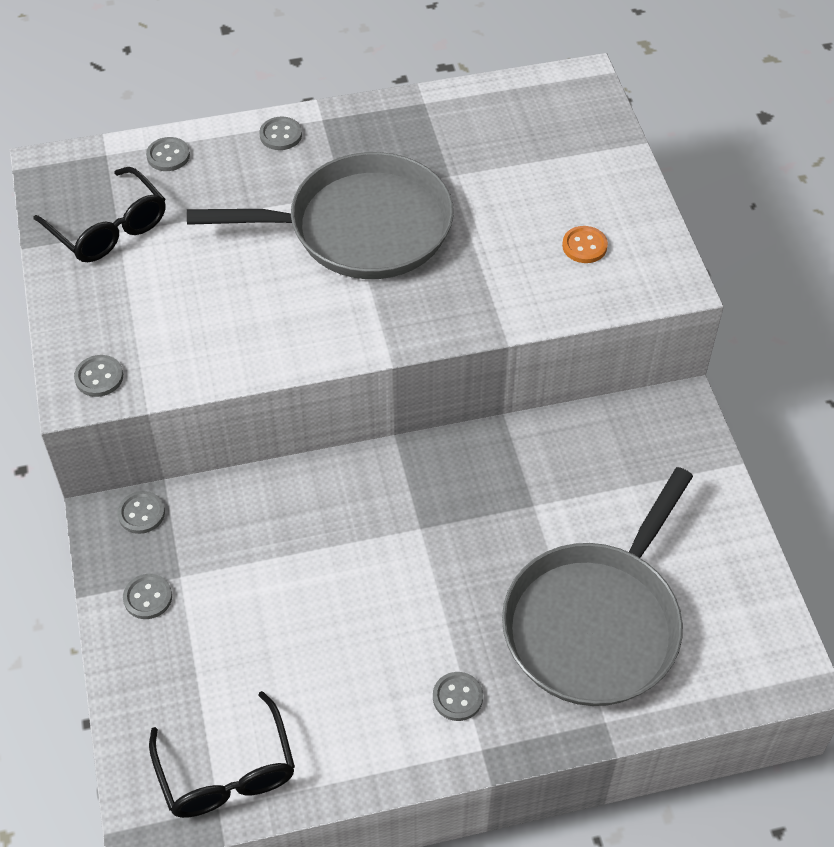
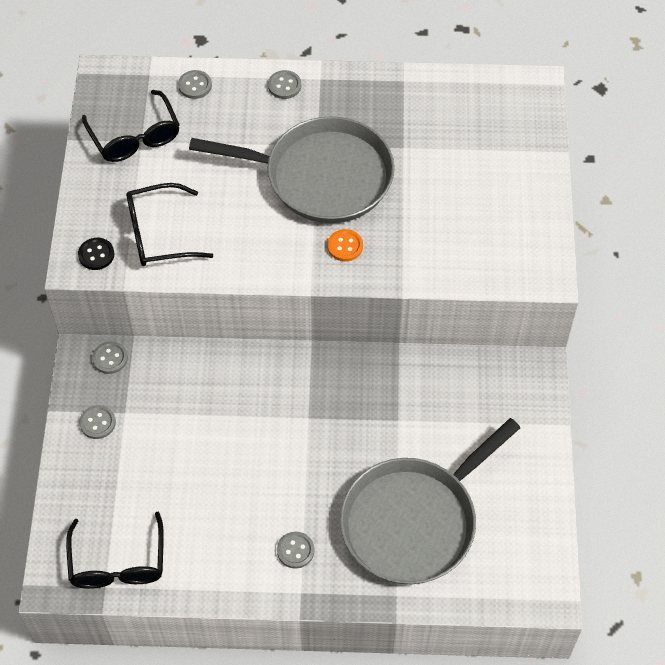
camera: 15 degrees right, 5 degrees up
grey button [74,355,123,397] -> black button [78,238,114,270]
orange button [562,226,608,263] -> orange button moved to [328,229,363,261]
none -> black glasses [126,183,214,266]

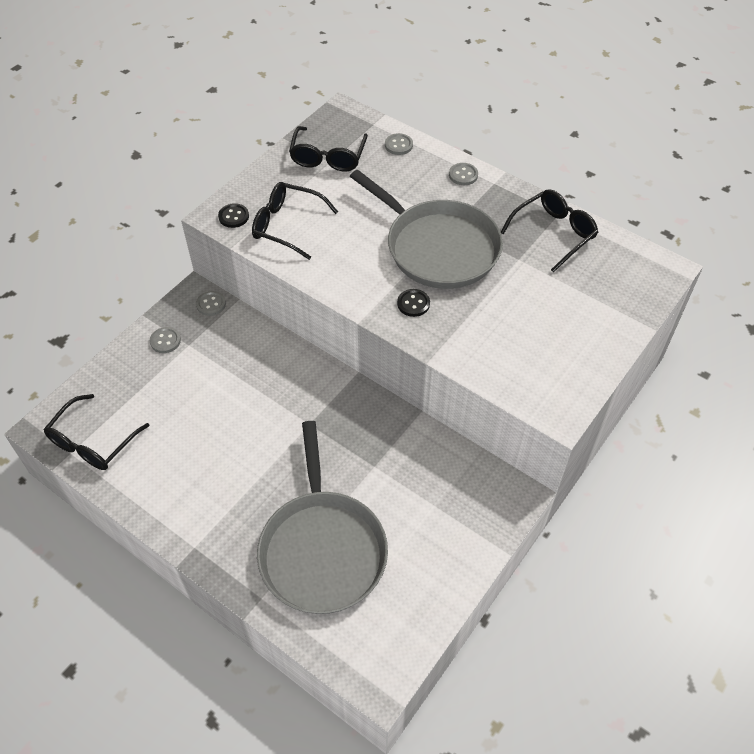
camera: 35 degrees right, 5 degrees down
grey button [277,532,314,569] -> none
orange button [328,229,363,261] -> black button [397,289,430,317]
grey pan [340,418,520,584] -> grey pan turned 90 degrees counterclockwise [257,421,388,614]
none -> black glasses [501,189,598,273]

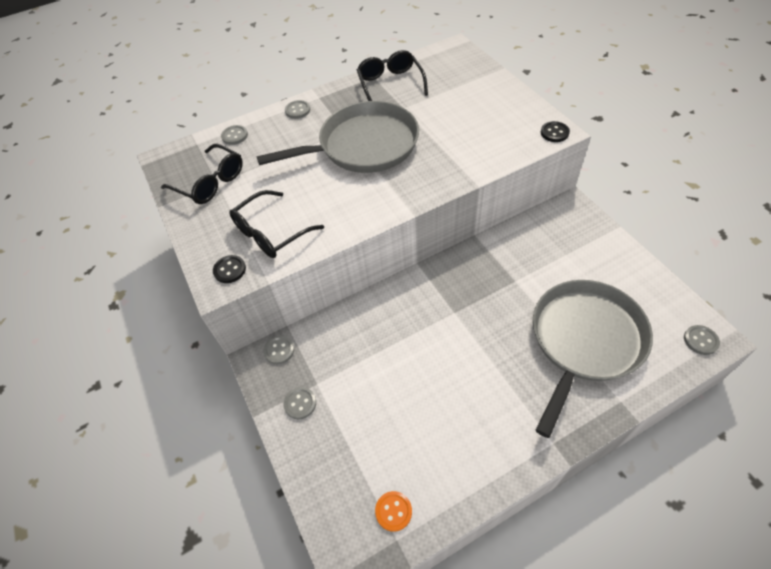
camera: 60 degrees left, 0 degrees up
black glasses [43,394,150,470] -> orange button [375,491,412,532]
grey pan [257,421,388,614] -> grey pan turned 75 degrees counterclockwise [533,280,653,438]
black button [397,289,430,317] -> black button moved to [541,121,570,142]
none -> grey button [684,325,720,355]

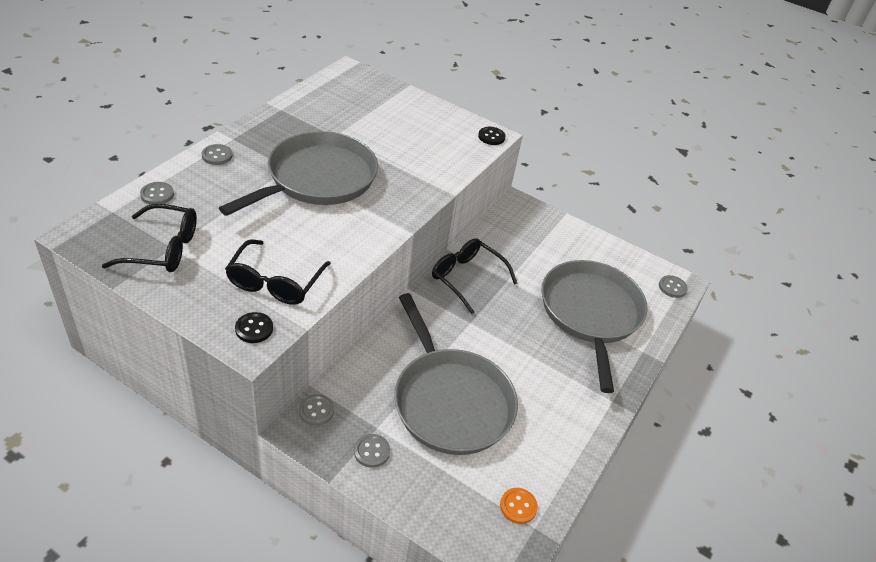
camera: 40 degrees left, 10 degrees down
black glasses [357,50,428,101] -> black glasses moved to [432,238,518,314]
none -> grey pan [394,293,518,455]

